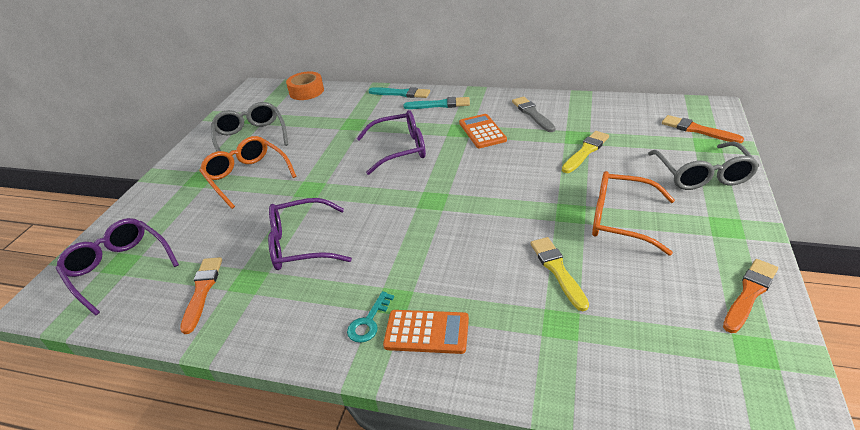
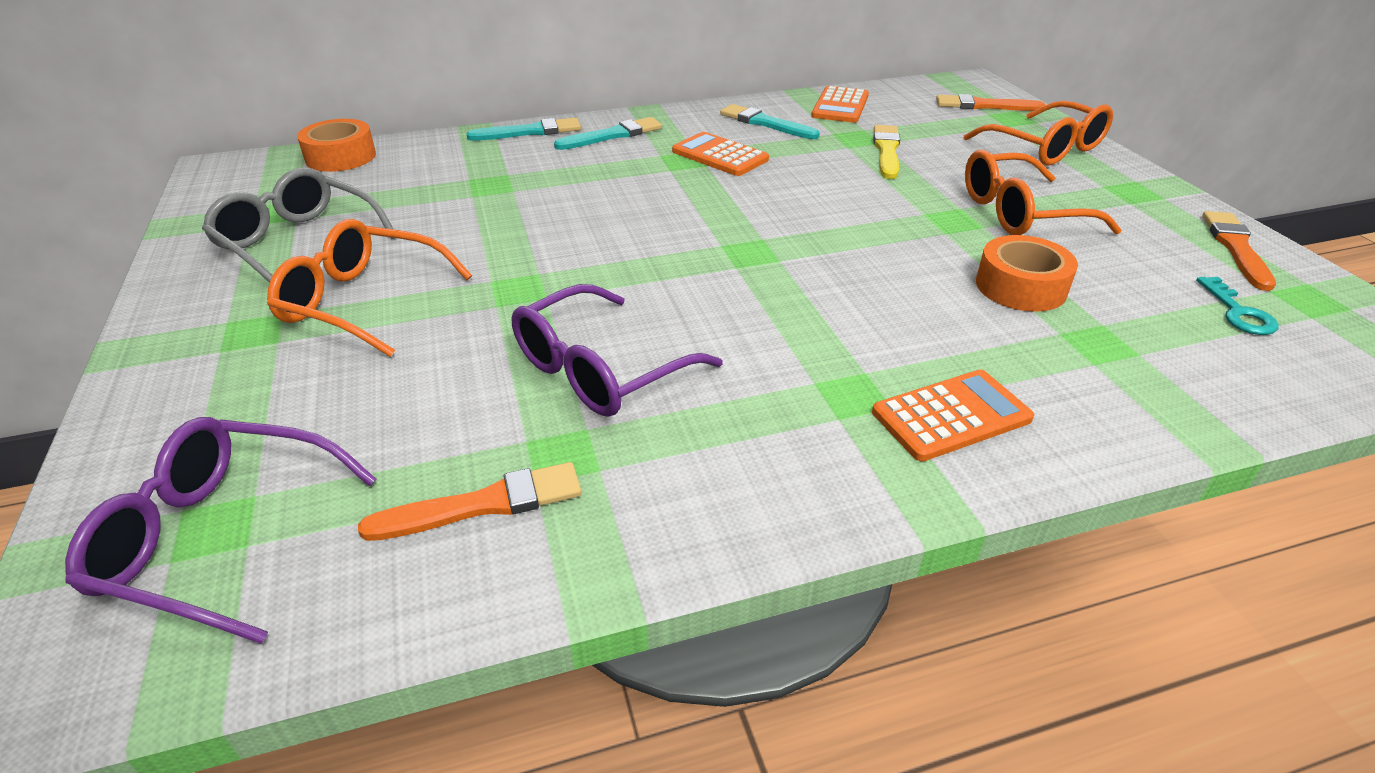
camera: 35 degrees left, 0 degrees up
orange brush [180,257,222,334] -> orange brush turned 105 degrees clockwise [358,462,582,541]
turquoise key [347,291,394,343] -> turquoise key moved to [1196,277,1279,335]
purple glasses [357,110,426,175] -> none
grey brush [512,97,556,132] -> turquoise brush [720,104,820,139]
yellow brush [530,237,589,311] -> orange tape [976,235,1078,312]
grey glasses [648,142,759,190] -> orange glasses [964,101,1113,166]
none -> orange calculator [811,86,869,123]

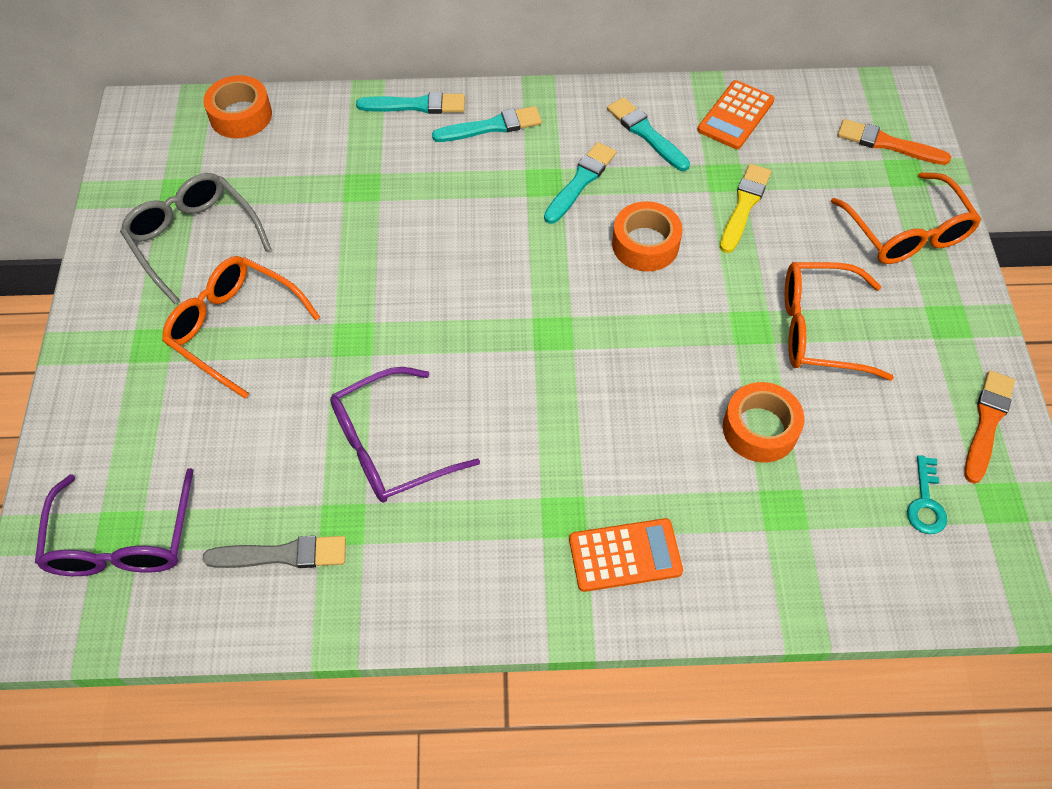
camera: 15 degrees right, 20 degrees up
purple glasses [65,417,376,644] -> purple glasses turned 120 degrees counterclockwise [35,468,194,576]
orange brush [358,462,582,541] -> grey brush [202,536,346,568]
orange calculator [672,132,769,176] -> turquoise brush [544,142,616,224]
none -> orange tape [612,201,683,272]

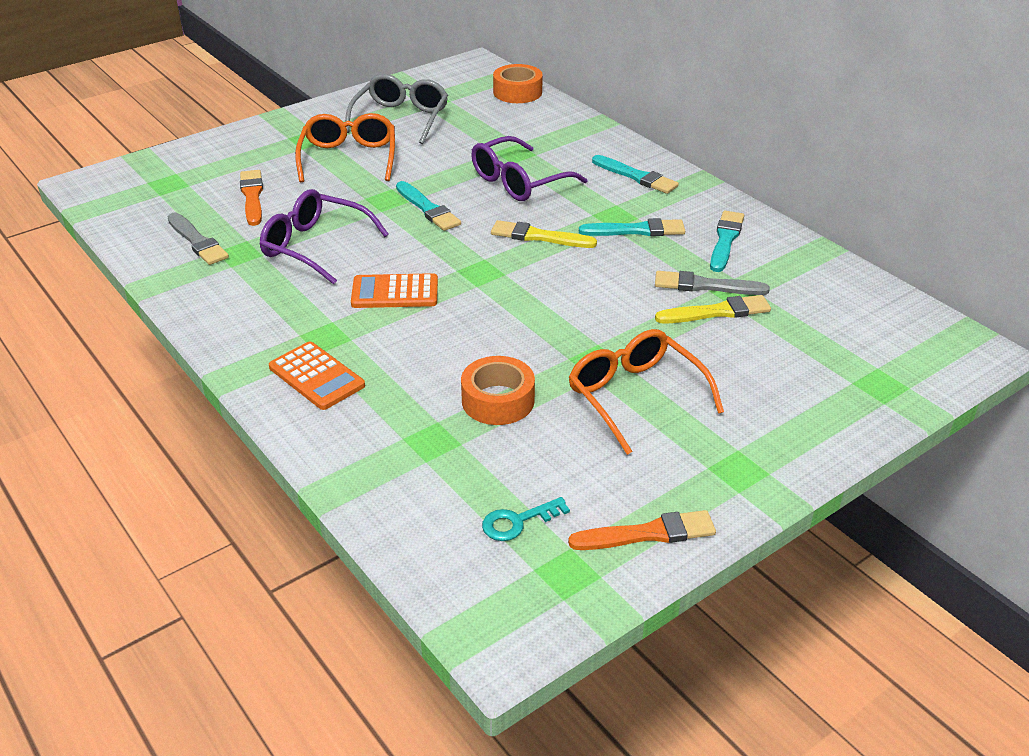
camera: 55 degrees right, 20 degrees down
purple glasses [35,468,194,576] -> purple glasses moved to [471,136,588,201]
turquoise brush [356,92,465,114] -> turquoise brush moved to [396,181,461,231]
orange tape [612,201,683,272] -> none
orange calculator [697,80,775,149] -> orange calculator moved to [351,273,438,308]
orange glasses [831,172,981,264] -> none
orange brush [838,119,951,165] -> orange brush moved to [240,170,263,226]
none -> yellow brush [491,220,597,248]
none -> grey brush [655,271,770,295]

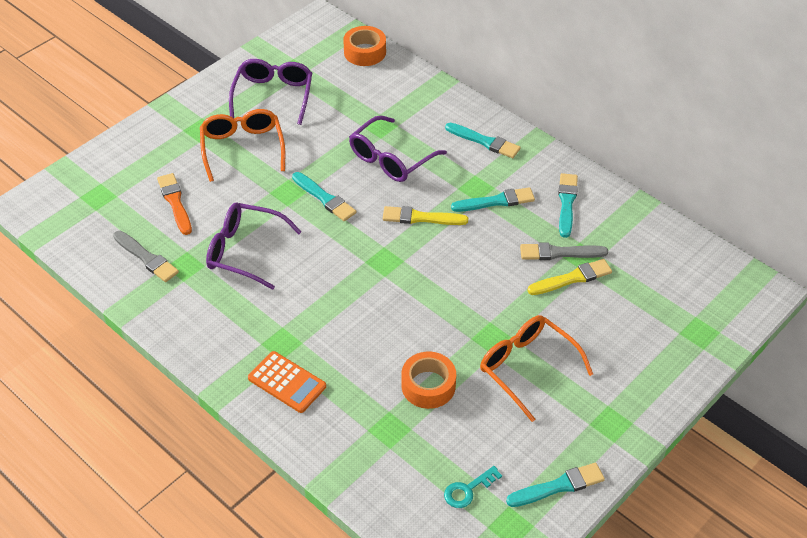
camera: 10 degrees left, 10 degrees up
grey glasses [345,74,448,144] -> purple glasses [229,59,312,125]
orange calculator [351,273,438,308] -> none
orange brush [568,510,716,550] -> turquoise brush [506,462,605,507]

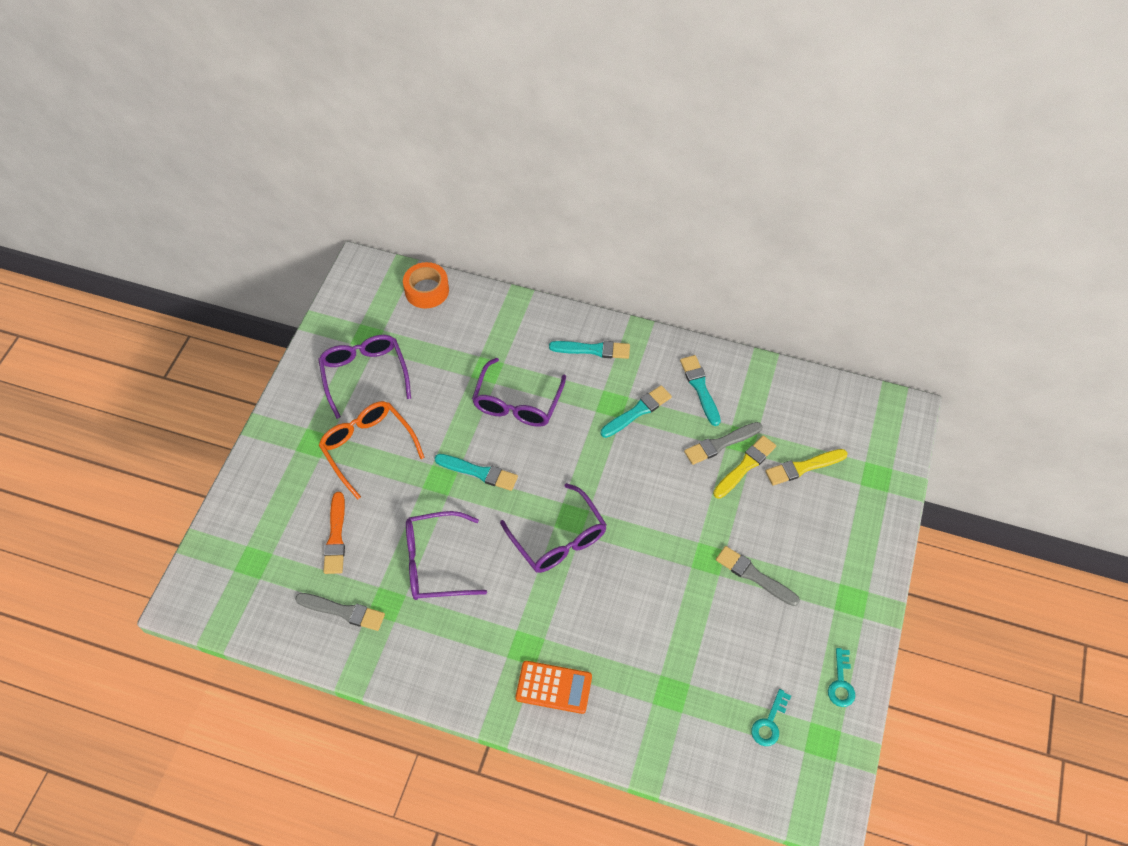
camera: 25 degrees left, 10 degrees up
orange brush [157,173,192,235] -> orange brush turned 135 degrees counterclockwise [323,492,345,574]
yellow brush [383,206,468,225] -> yellow brush moved to [766,449,848,485]
orange tape [402,352,456,409] -> none
orange glasses [480,315,593,422] -> grey brush [716,546,800,606]
turquoise brush [506,462,605,507] -> turquoise key [828,648,855,707]
none -> purple glasses [500,483,607,573]

